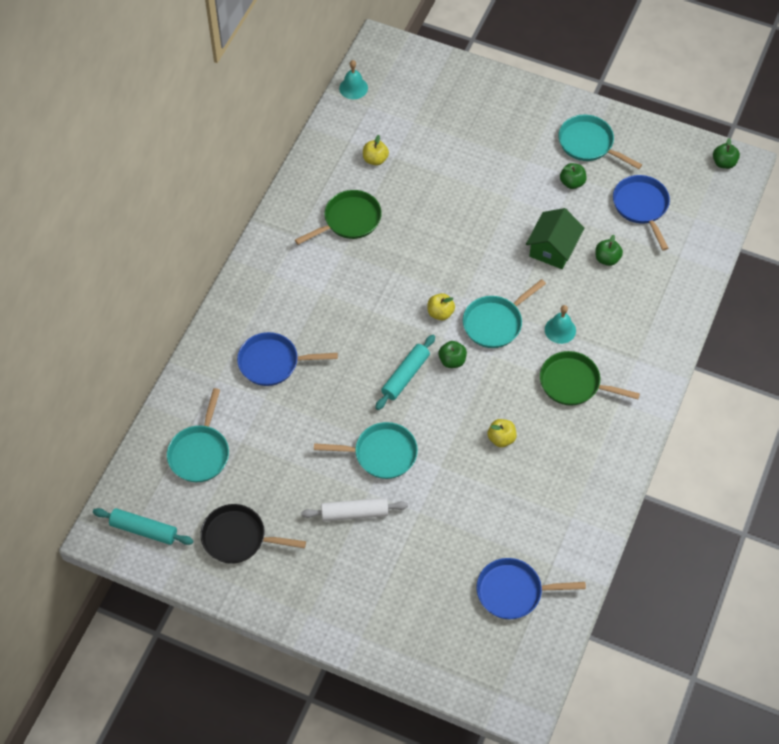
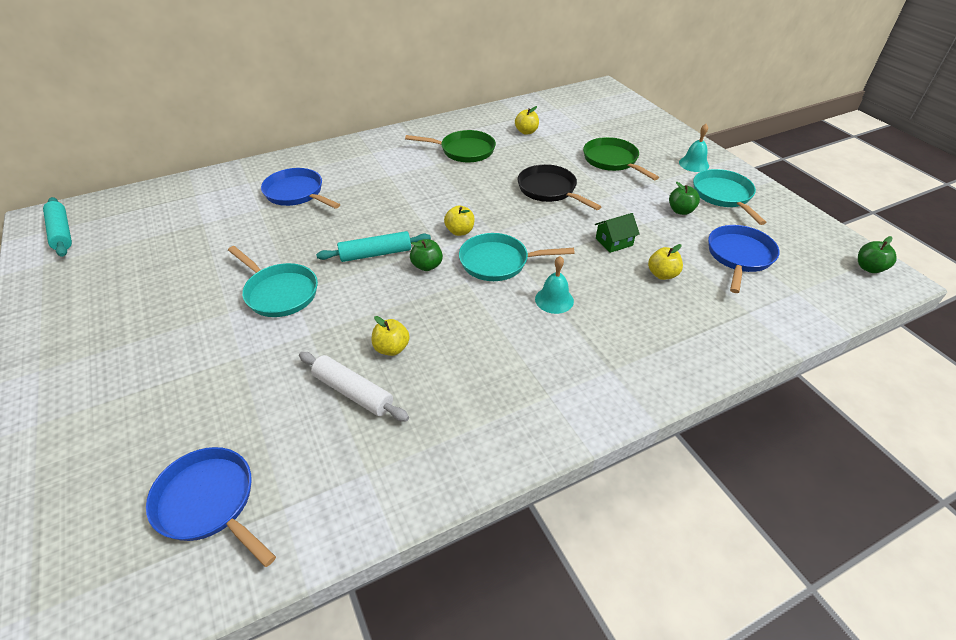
camera: 40 degrees right, 15 degrees down
turquoise pan [167,388,229,482] -> none
black pan [200,504,306,564] -> black pan moved to [518,164,601,210]
white rolling pin [301,498,408,521] -> white rolling pin moved to [299,352,409,422]
turquoise bell [339,60,368,99] -> turquoise bell moved to [679,124,709,172]
green house [526,208,584,269] -> green house [595,213,640,253], size x0.63
green pan [540,351,640,405] -> green pan moved to [583,137,659,180]
green apple [596,235,623,266] -> yellow apple [648,244,683,280]

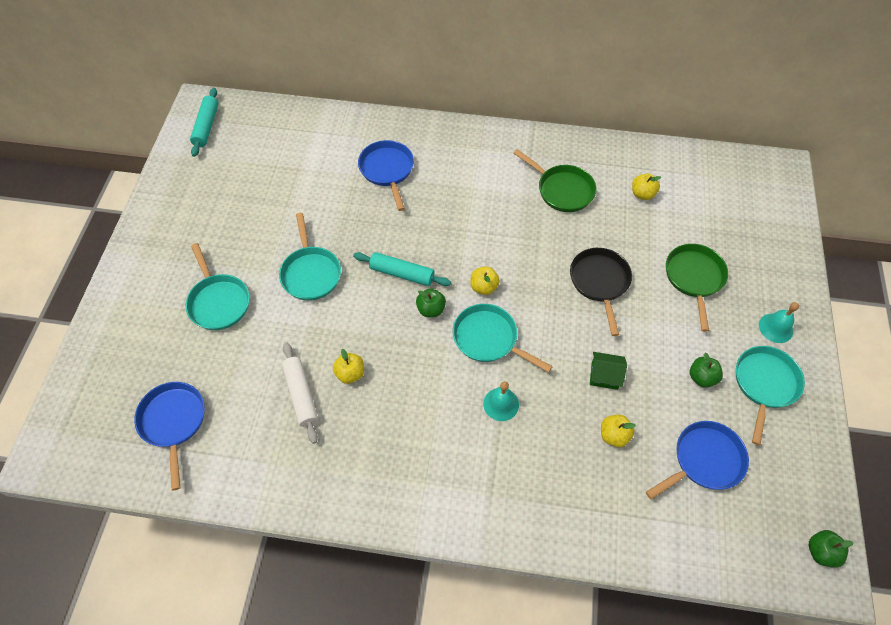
camera: 35 degrees right, 15 degrees up
none -> turquoise pan [186,243,250,330]

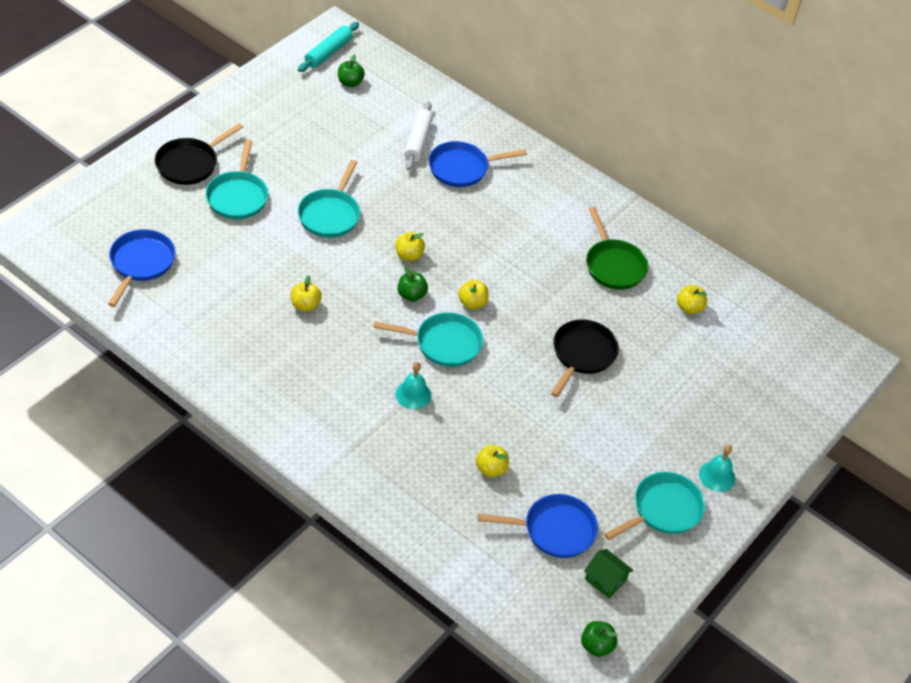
camera: 25 degrees right, 10 degrees down
white rolling pin [282,343,318,444] -> white rolling pin moved to [404,101,433,170]
turquoise rolling pin [353,252,451,286] -> yellow apple [395,232,425,261]
blue pan [358,140,414,211] -> blue pan turned 120 degrees counterclockwise [429,141,527,187]
turquoise pan [453,304,553,372] -> turquoise pan turned 120 degrees clockwise [373,312,483,367]
green house [590,352,627,390] -> green house moved to [584,549,634,598]
green pan [666,244,728,332] -> none
green apple [690,353,723,388] -> green apple moved to [338,55,365,87]
none -> black pan [155,123,243,185]

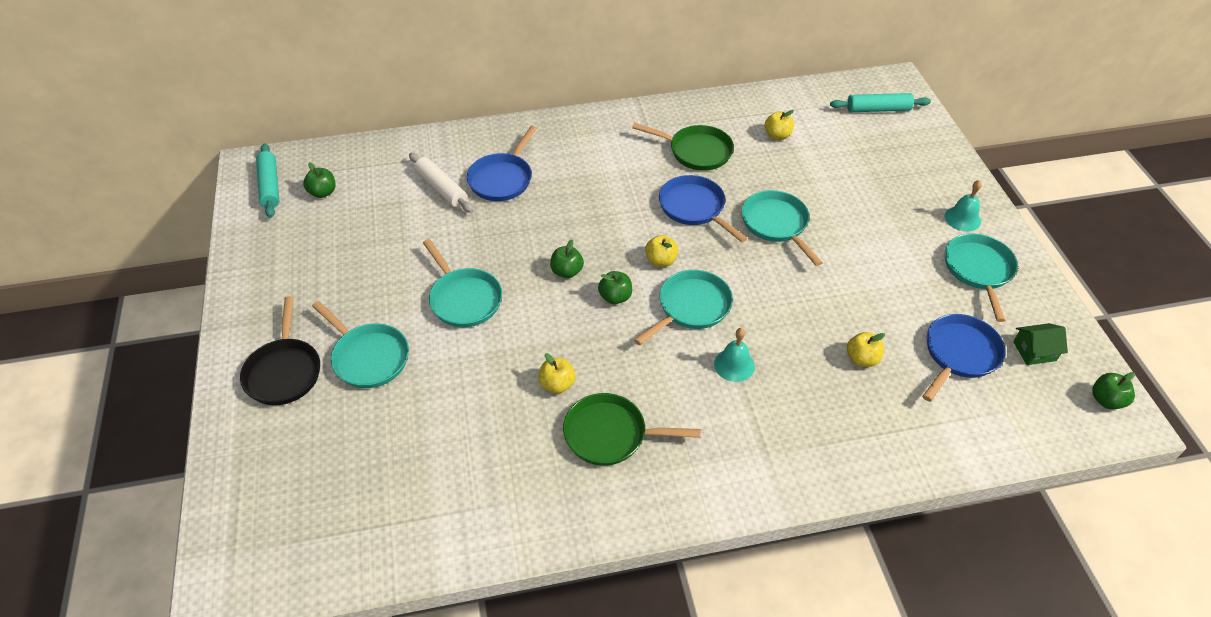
camera: 45 degrees left, 0 degrees up
blue pan [108,229,176,307] -> blue pan moved to [659,175,747,242]
yellow apple [395,232,425,261] -> green apple [550,240,584,278]
black pan [551,319,619,397] -> turquoise pan [741,190,823,266]
none -> green pan [563,393,701,466]
none -> turquoise rolling pin [830,93,931,112]

